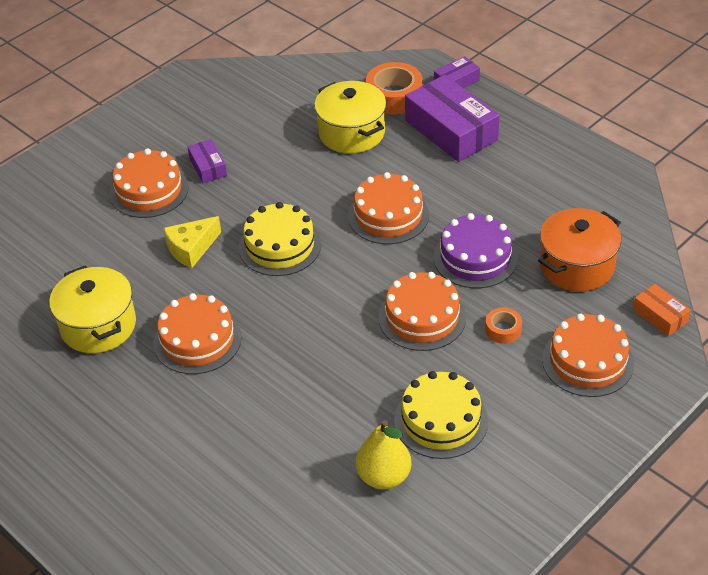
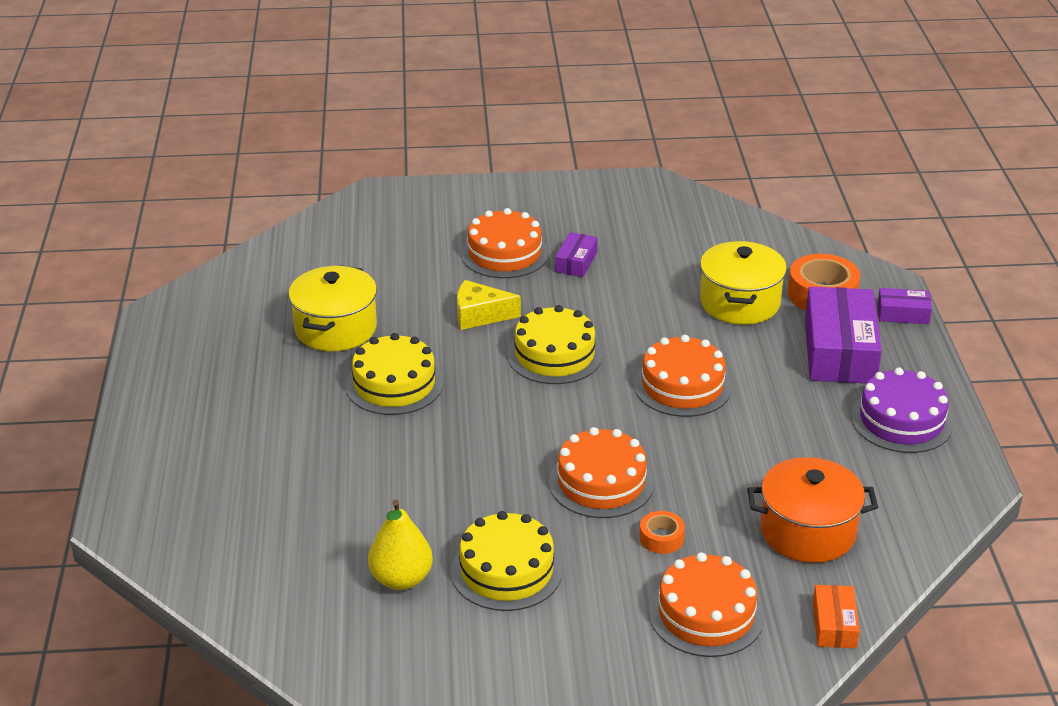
camera: 40 degrees right, 10 degrees down
orange cake [153,293,242,374] -> yellow cake [346,333,444,415]
purple cake [434,213,518,288] -> purple cake moved to [851,367,953,453]

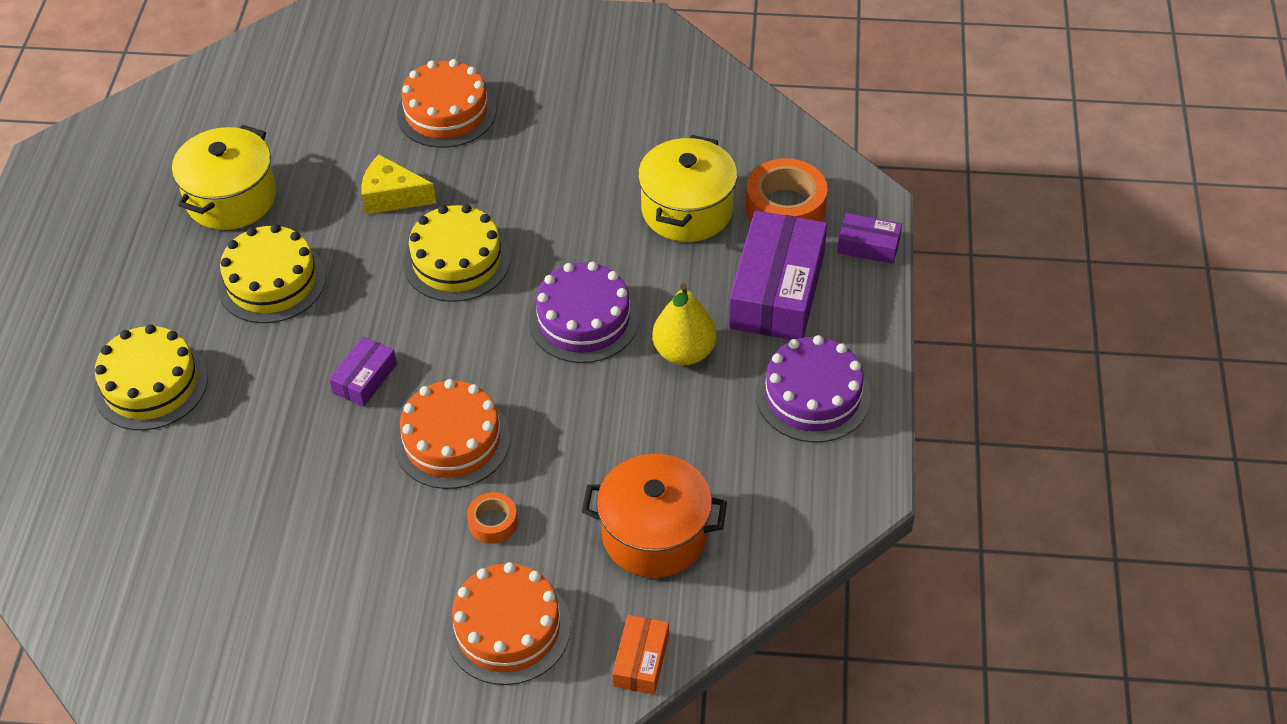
camera: 10 degrees right, 15 degrees up
yellow pear [368,499,433,590] -> yellow pear moved to [652,283,716,365]
yellow cake [451,511,563,611] -> yellow cake moved to [93,324,208,430]
purple box [555,232,598,277] -> purple box moved to [329,337,397,407]
orange cake [634,335,732,417] -> purple cake [529,262,639,363]

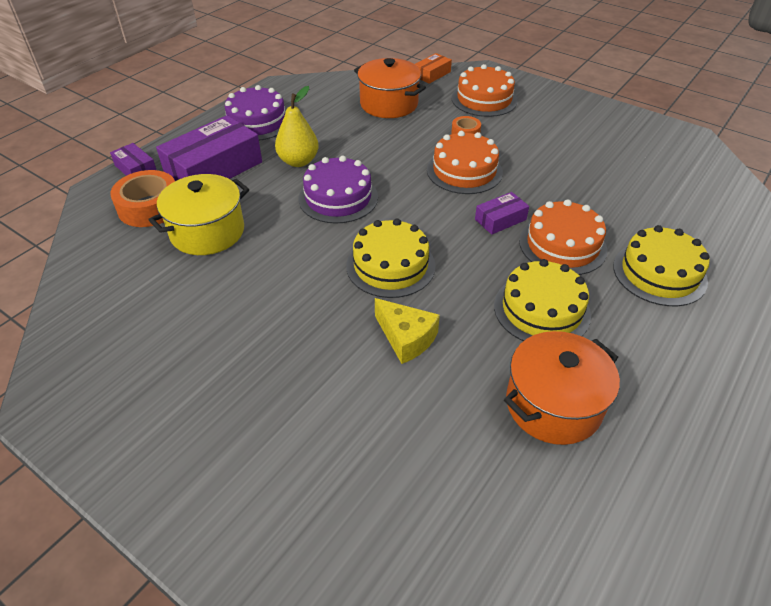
camera: 150 degrees left, 5 degrees down
yellow pot [172,125,276,230] -> orange pot [504,331,620,445]
orange cake [397,59,496,148] -> orange cake moved to [519,199,607,275]

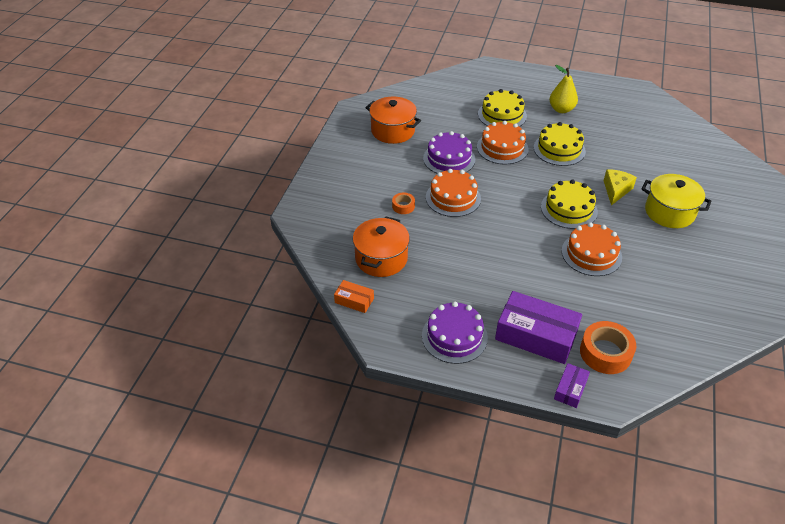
camera: 110 degrees left, 0 degrees up
yellow pot [148,174,249,255] -> yellow pot moved to [641,174,712,228]
yellow pear [275,86,319,167] -> yellow pear moved to [550,65,578,113]
purple cake [299,156,378,224] -> purple cake moved to [423,131,475,173]
orange box [415,53,452,84] -> orange box moved to [334,280,374,313]
orange cake [452,64,518,117] -> orange cake moved to [562,222,622,276]
purple box [475,192,529,235] -> none
orange pot [504,331,620,445] -> orange pot moved to [365,96,421,144]

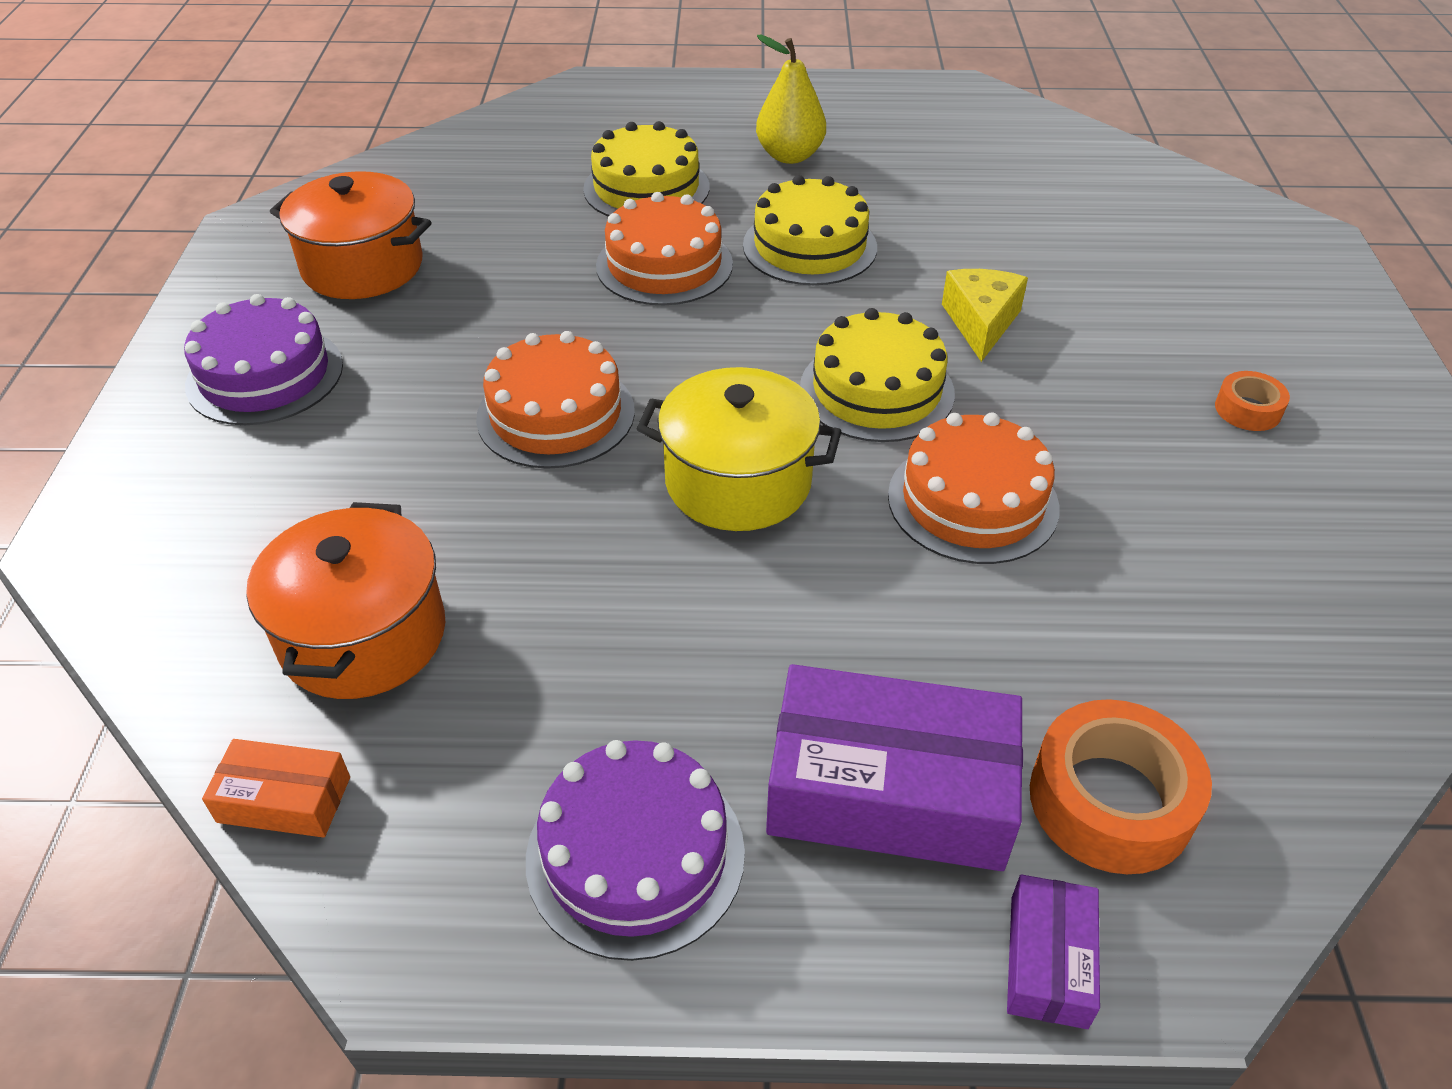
camera: 15 degrees left, 0 degrees up
orange tape [392,193,415,214] -> orange tape moved to [1215,371,1290,431]
purple cake [423,131,475,173] -> purple cake moved to [184,294,343,425]
yellow pot [641,174,712,228] -> yellow pot moved to [637,367,842,531]

